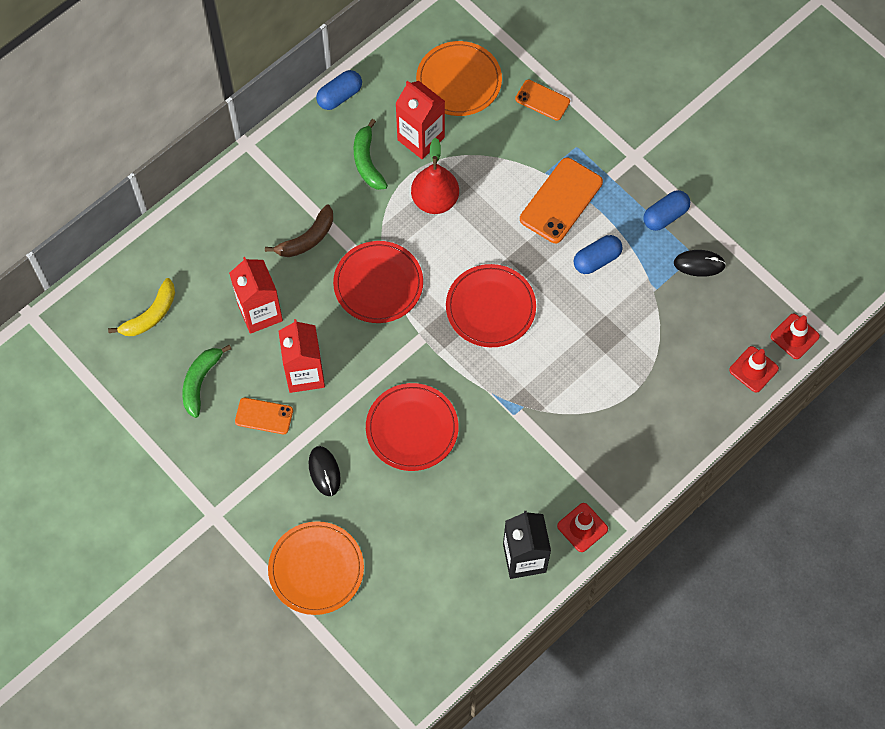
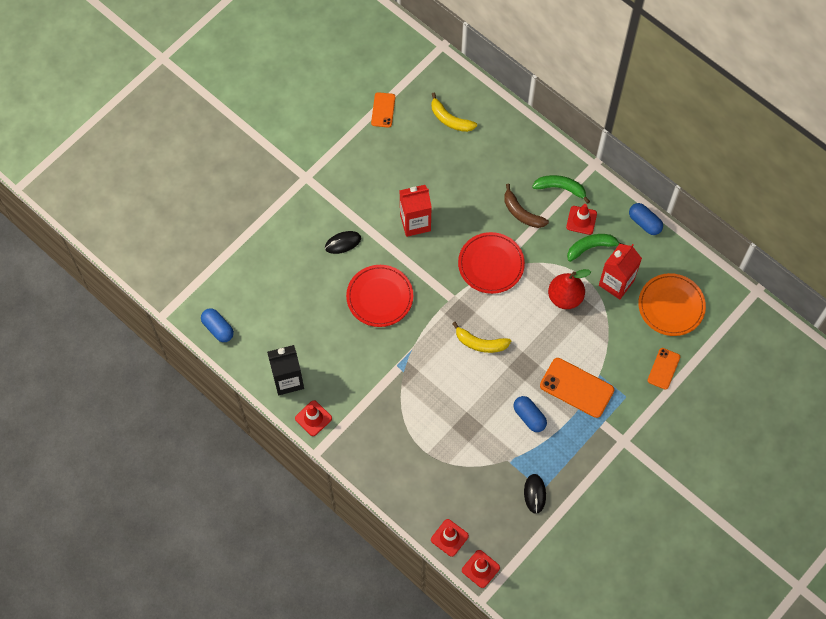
camera: 85 degrees right, 0 degrees up
green banana [182,345,231,418] -> green banana moved to [532,175,590,204]
red carton [229,257,283,334] -> none
orange phone [235,398,293,434] -> orange phone moved to [371,92,395,128]
orange plate [268,521,364,615] -> none
red plate [446,264,536,347] -> yellow banana [452,322,511,353]
blue capsule [643,190,690,231] -> blue capsule moved to [201,308,234,342]
none -> red traffic cone [566,204,597,235]

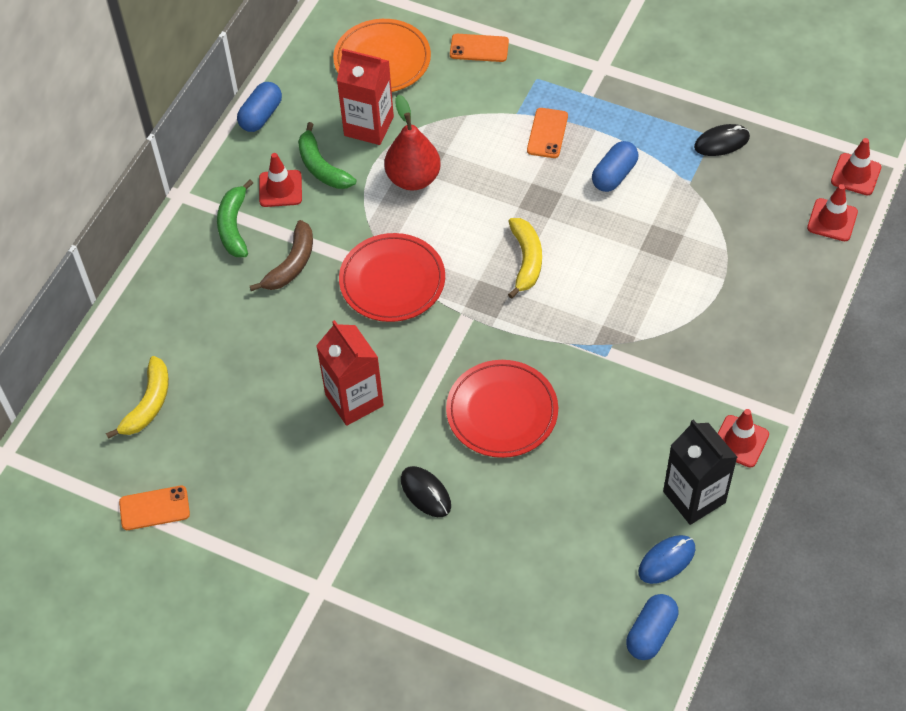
camera: 105 degrees left, 10 degrees down
orange phone [540,358,614,418] -> orange phone [527,108,568,158], size x0.59
none -> blue mouse [638,535,695,584]

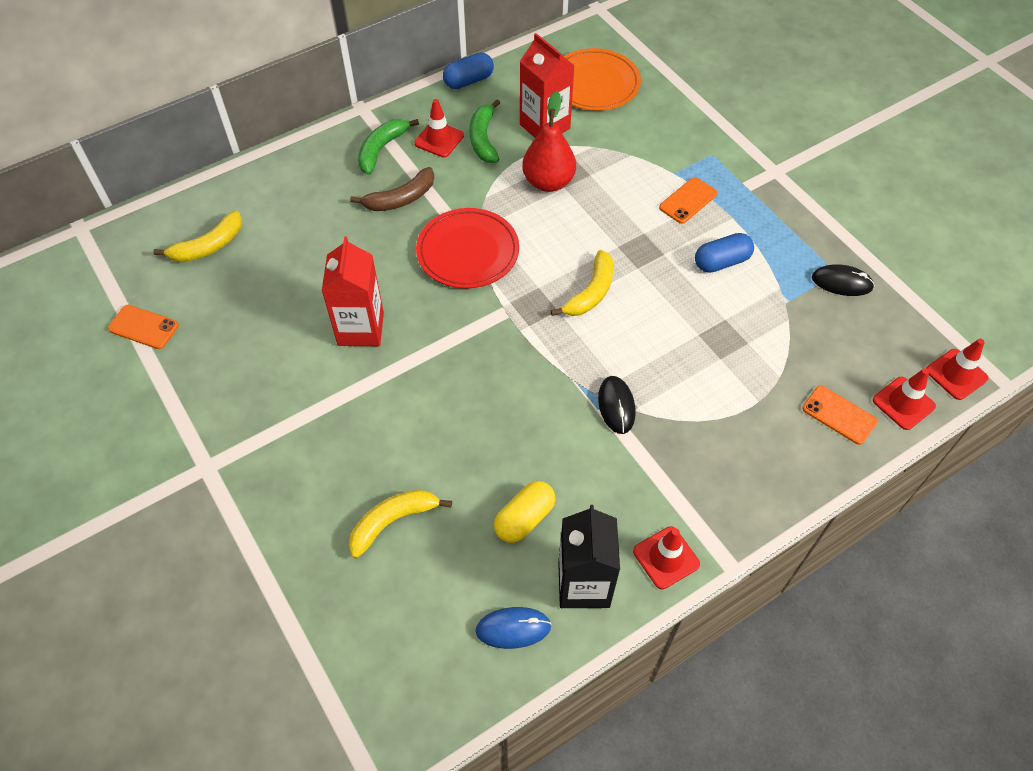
camera: 30 degrees right, 0 degrees up
black mouse [401,466,451,517] -> black mouse moved to [598,376,635,434]
red plate [446,360,558,458] -> none
orange phone [450,34,509,62] -> orange phone moved to [802,385,878,445]
blue capsule [626,594,678,660] -> none
none -> yellow banana [349,490,452,559]
none -> yellow capsule [494,481,555,543]

